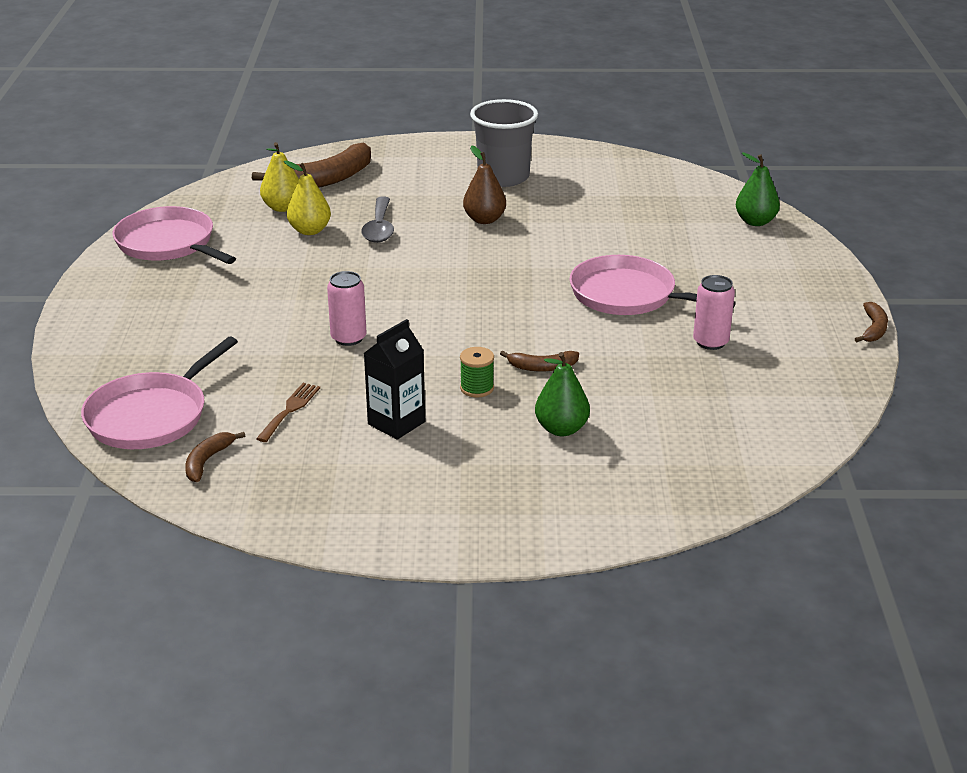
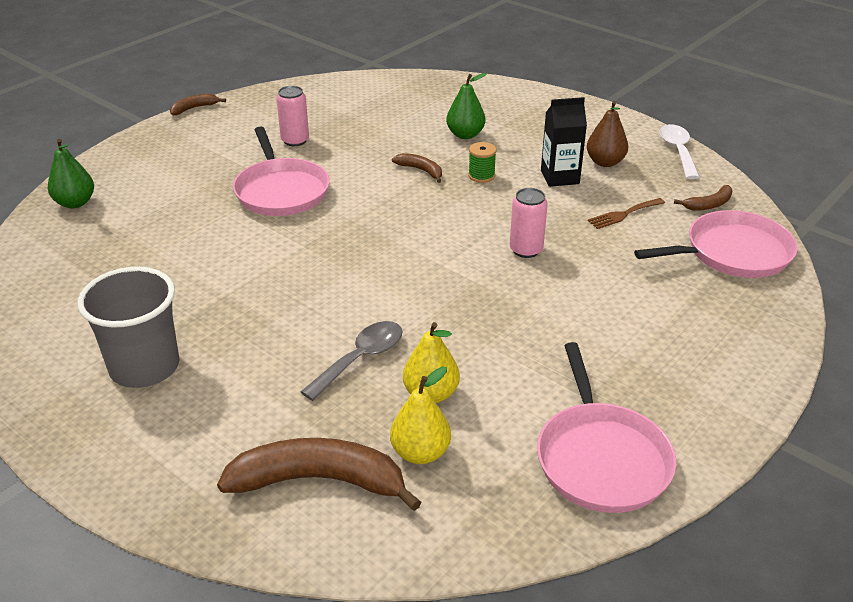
camera: 140 degrees left, 5 degrees up
brown pear [463,145,506,224] -> brown pear moved to [587,101,628,167]
none -> white spoon [659,124,700,179]

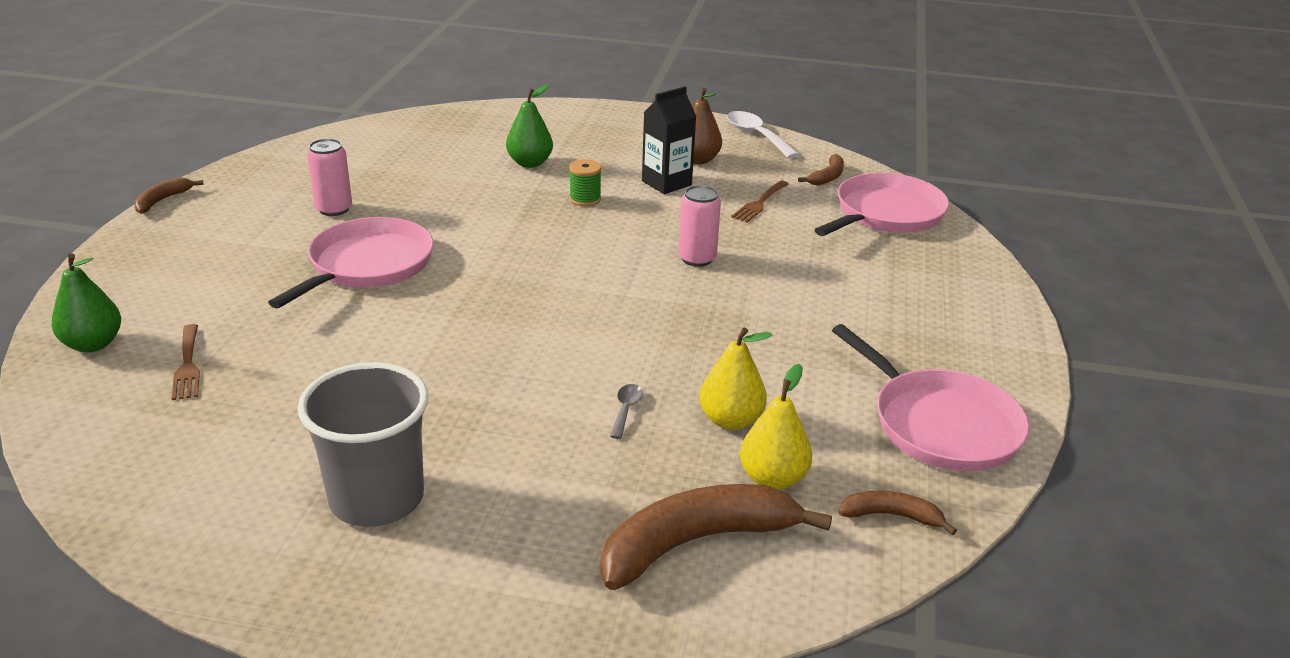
camera: 30 degrees left, 5 degrees down
pink pan [233,126,330,216] -> pink pan turned 105 degrees counterclockwise [268,217,434,309]
grey spoon [301,321,402,401] -> grey spoon [610,384,643,439], size x0.52
brown banana [392,153,442,183] -> brown banana moved to [838,491,957,535]
none -> brown fork [171,324,200,400]

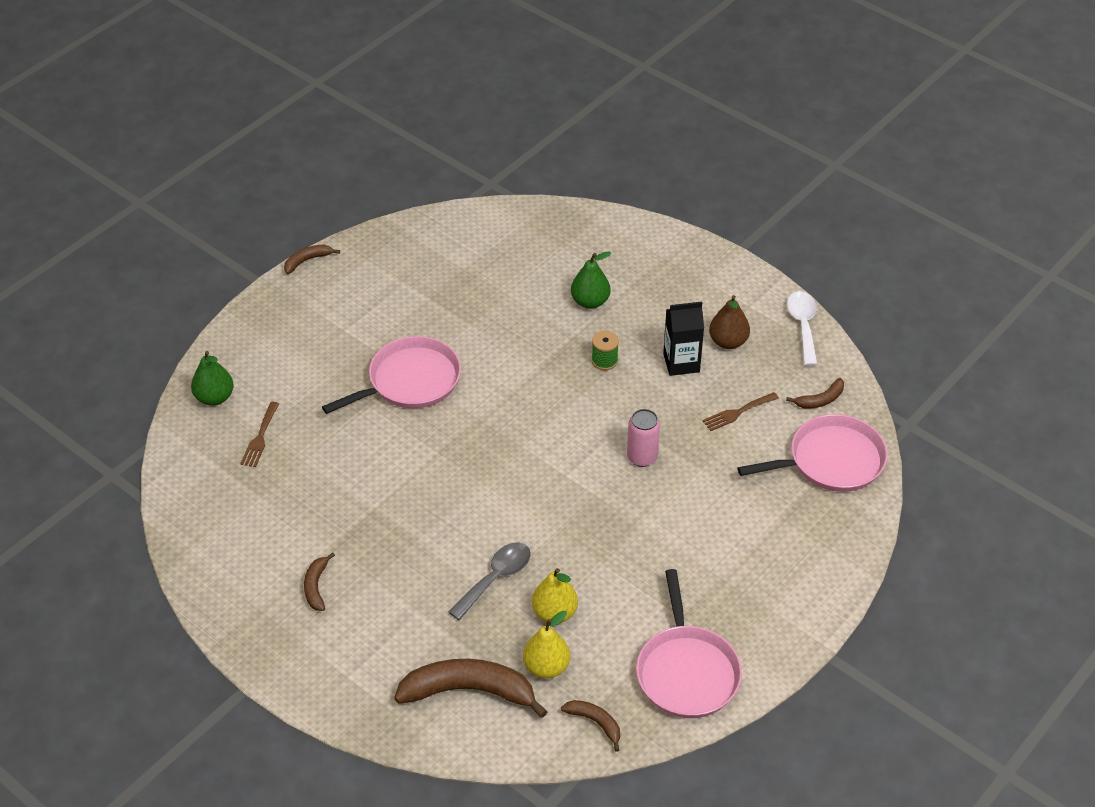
camera: 30 degrees right, 15 degrees up
grey cup [298,362,429,527] -> brown banana [304,553,335,611]
pink can [307,138,352,216] -> none
grey spoon [610,384,643,439] -> grey spoon [449,542,531,620], size x1.92

